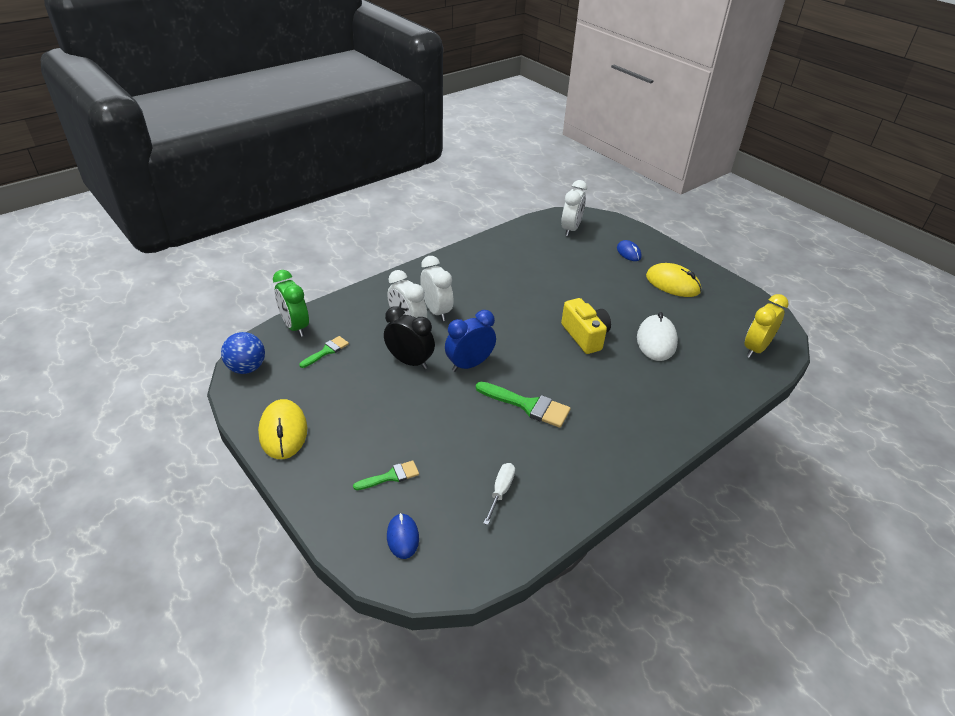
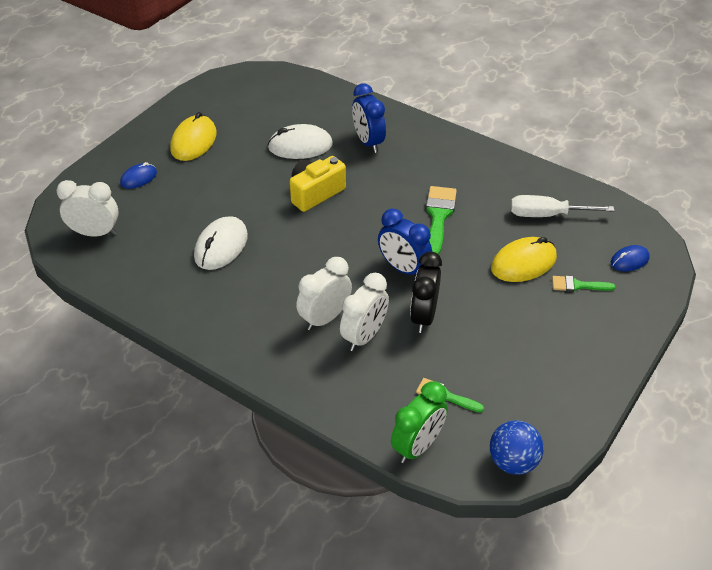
camera: 105 degrees left, 5 degrees up
yellow mouse [258,399,307,459] -> yellow mouse moved to [491,237,557,282]
green brush [353,461,419,490] -> green brush turned 45 degrees counterclockwise [552,276,616,292]
white screwdriver [483,463,515,525] -> white screwdriver [511,195,614,217], size x1.55
yellow clock [744,294,789,358] -> none
none -> white mouse [194,216,248,270]
none -> blue clock [352,83,386,153]

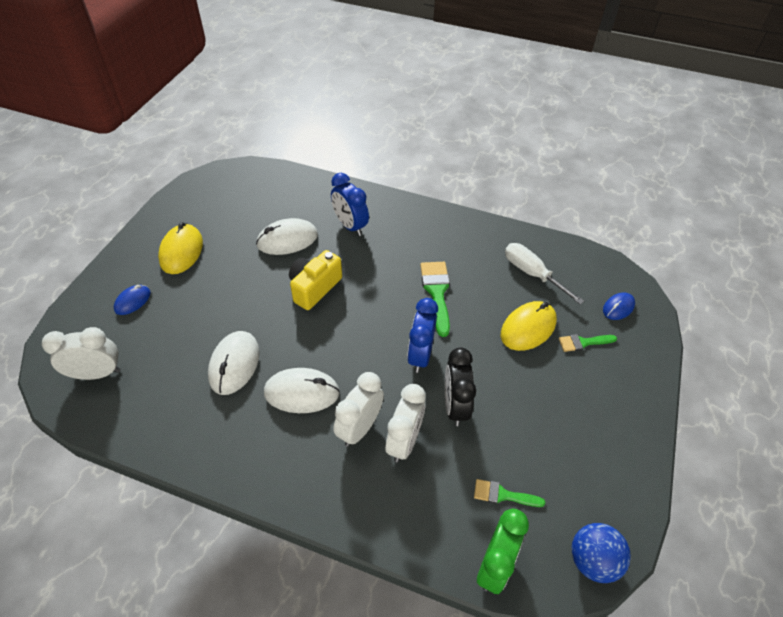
camera: 15 degrees left, 5 degrees up
blue clock [378,209,432,275] -> blue clock turned 75 degrees clockwise [407,298,438,373]
white screwdriver [511,195,614,217] -> white screwdriver turned 60 degrees clockwise [505,243,584,305]
none -> white mouse [264,368,340,413]

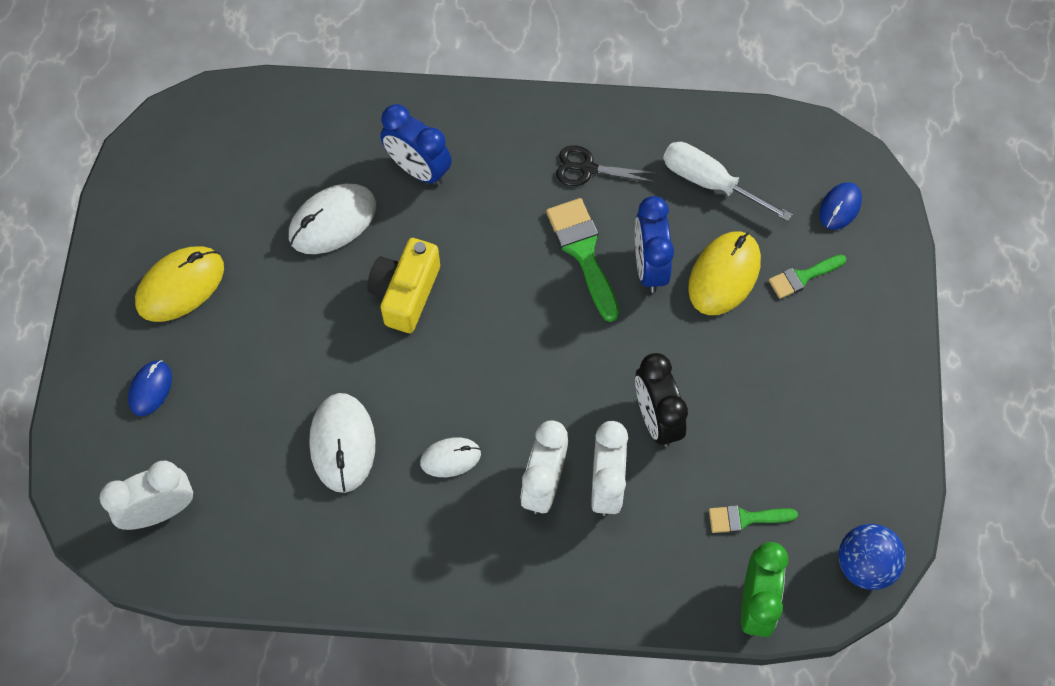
camera: 15 degrees left, 15 degrees up
yellow mouse [158,222,203,274] -> yellow mouse turned 60 degrees clockwise [135,246,224,322]
white mouse [264,368,340,413] -> white mouse [420,437,481,477], size x0.59
blue clock [407,298,438,373] -> blue clock moved to [635,196,674,293]
none -> black scissors [556,145,657,186]

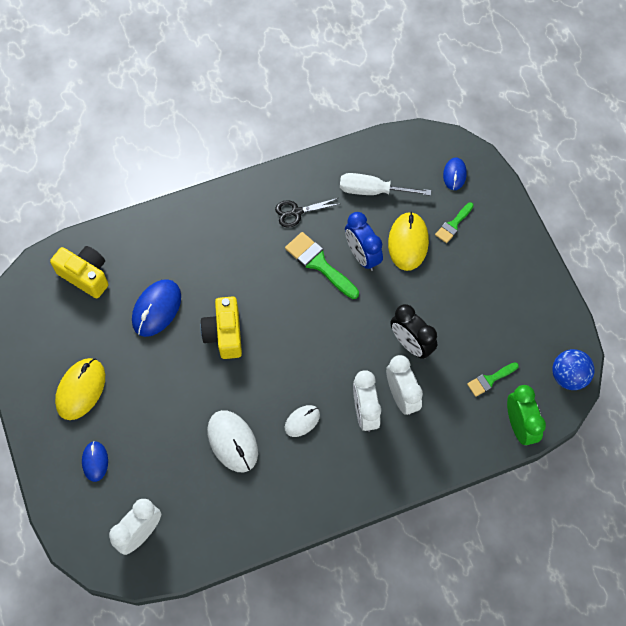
camera: 25 degrees left, 0 degrees up
white mouse [289,184,376,254] -> blue mouse [132,279,181,337]
blue clock [380,104,452,185] -> none
none -> yellow camera [50,246,109,299]

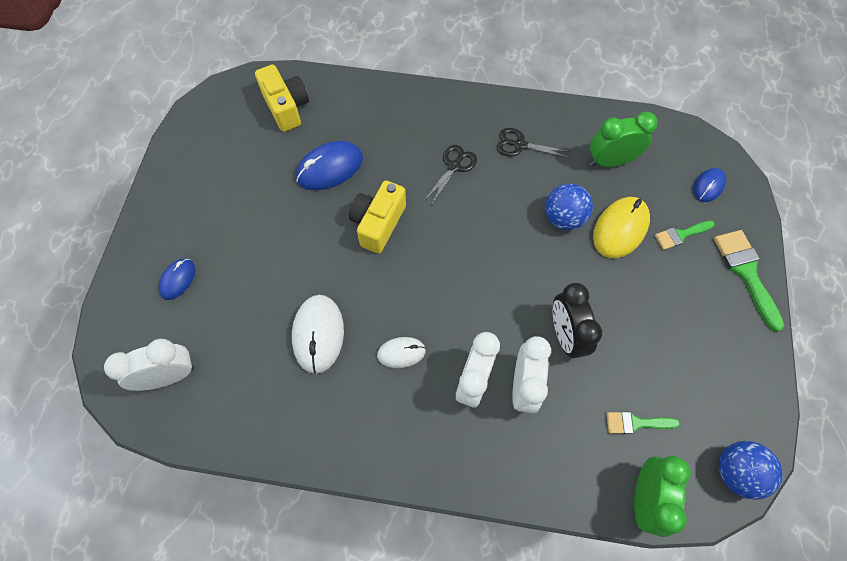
camera: 30 degrees right, 0 degrees up
yellow mouse [55,358,105,420] -> none
green brush [285,232,359,299] -> green brush moved to [714,230,784,332]
white screwdriver [340,173,431,196] -> green clock [590,112,658,167]
blue clock [345,212,383,271] -> blue ball [545,184,593,230]
none -> black scissors [424,145,477,204]

